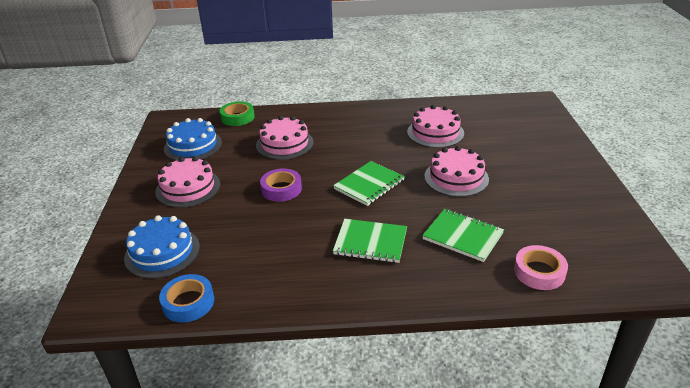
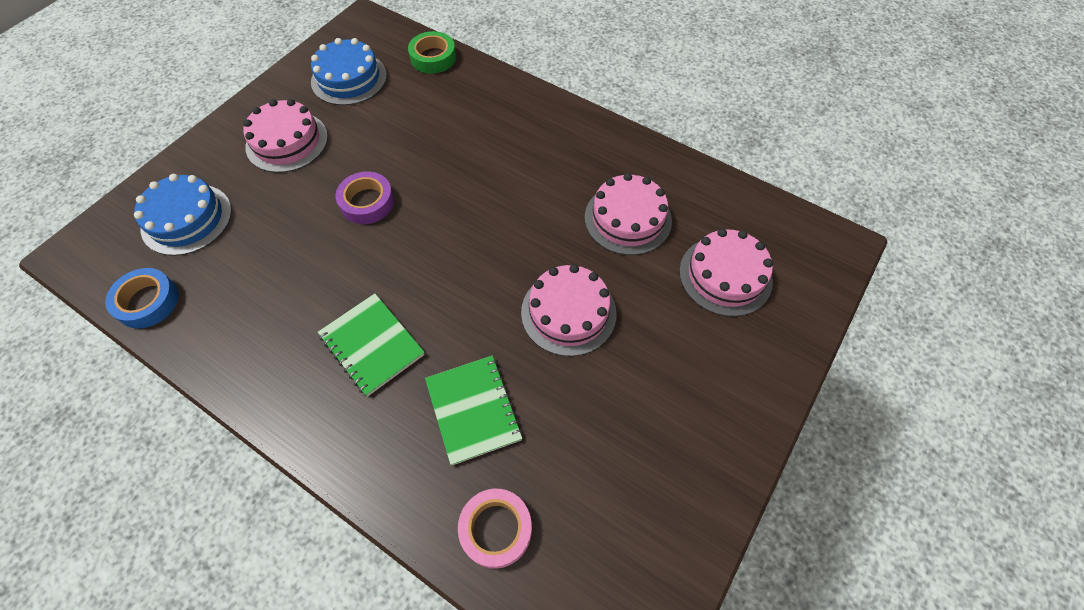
camera: 35 degrees right, 25 degrees up
pink cake [256,116,313,160] -> pink cake moved to [679,229,773,317]
green notebook [333,161,405,206] -> none

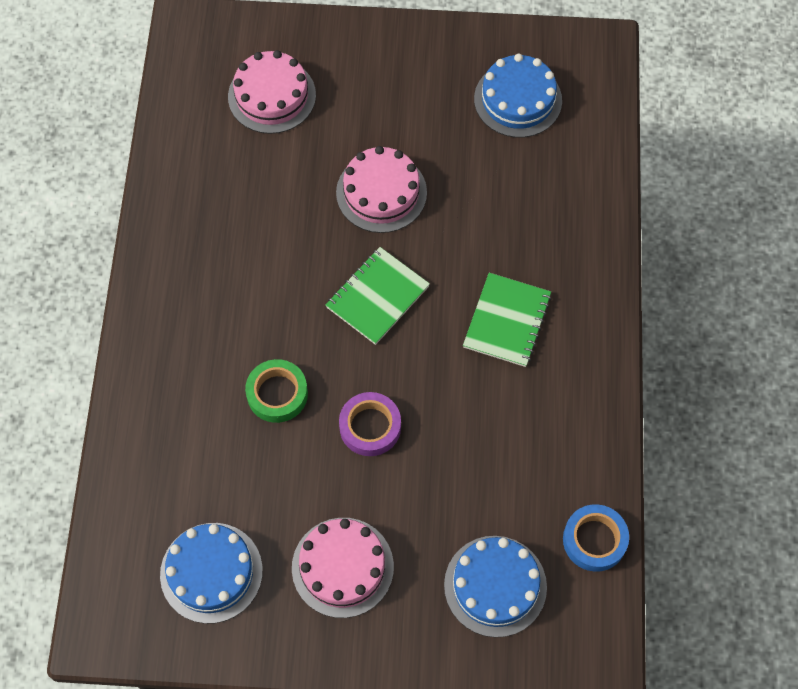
camera: 120 degrees left, 5 degrees up
green tape [408,31,456,74] -> green tape moved to [245,359,308,423]
green notebook [425,356,523,465] -> green notebook moved to [326,247,430,345]
pink tape [458,489,532,569] -> none
pink cake [585,173,672,255] -> none
none -> blue cake [474,54,562,138]

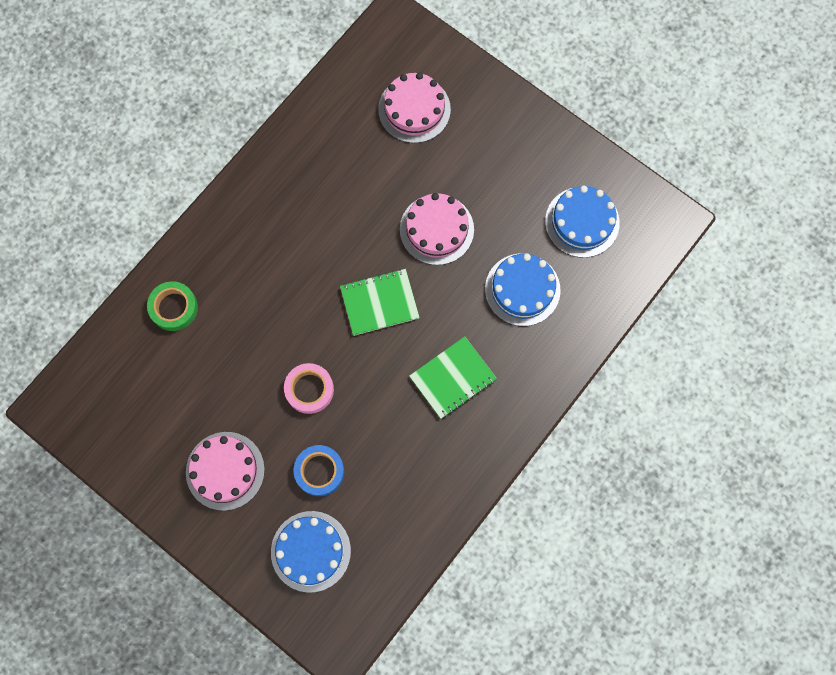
camera: 35 degrees right, 10 degrees up
blue cake [160,523,263,624] -> blue cake moved to [485,253,560,326]
green tape [245,359,308,423] -> green tape moved to [147,281,198,331]
purple tape [339,392,401,456] -> pink tape [284,363,334,414]
blue tape [563,504,629,572] -> blue tape moved to [294,445,344,496]

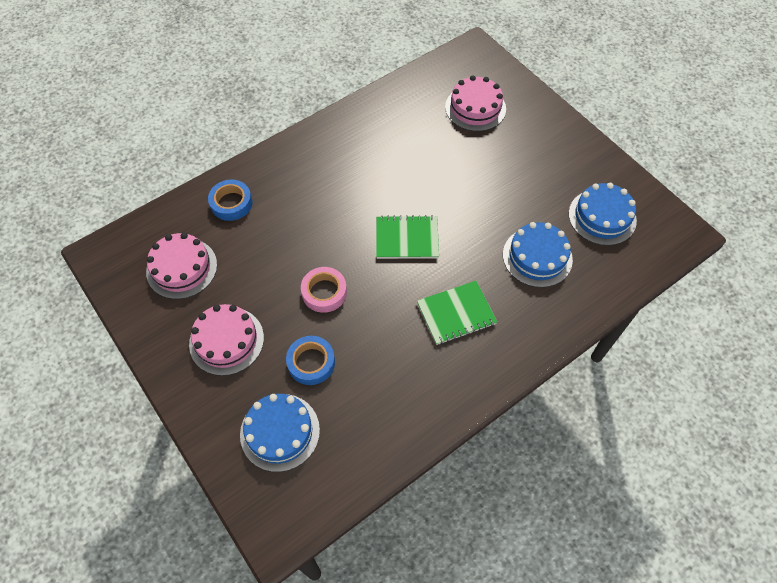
camera: 15 degrees right, 15 degrees down
green tape [147,281,198,331] -> blue tape [208,180,253,221]
pink cake [400,193,474,265] -> pink cake moved to [146,233,217,299]

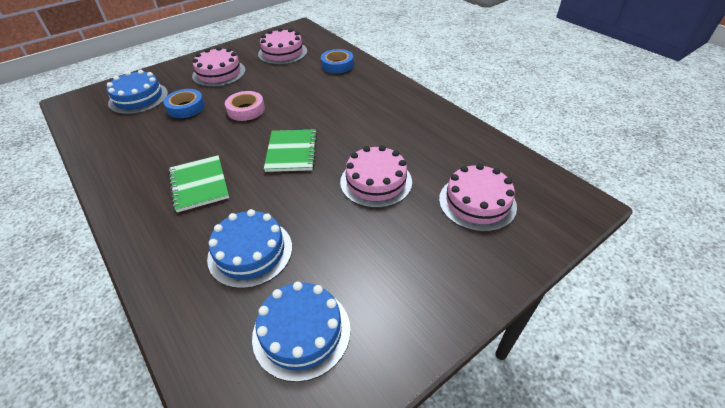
camera: 90 degrees right, 15 degrees down
none -> pink cake [340,145,412,208]

